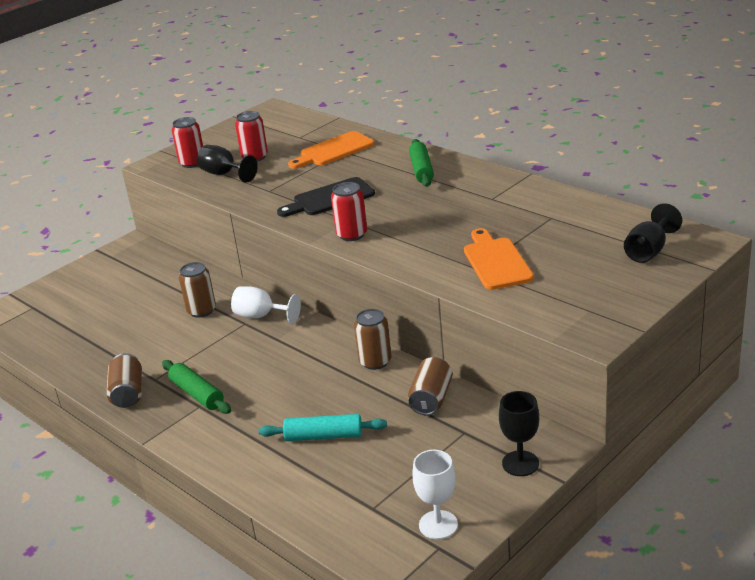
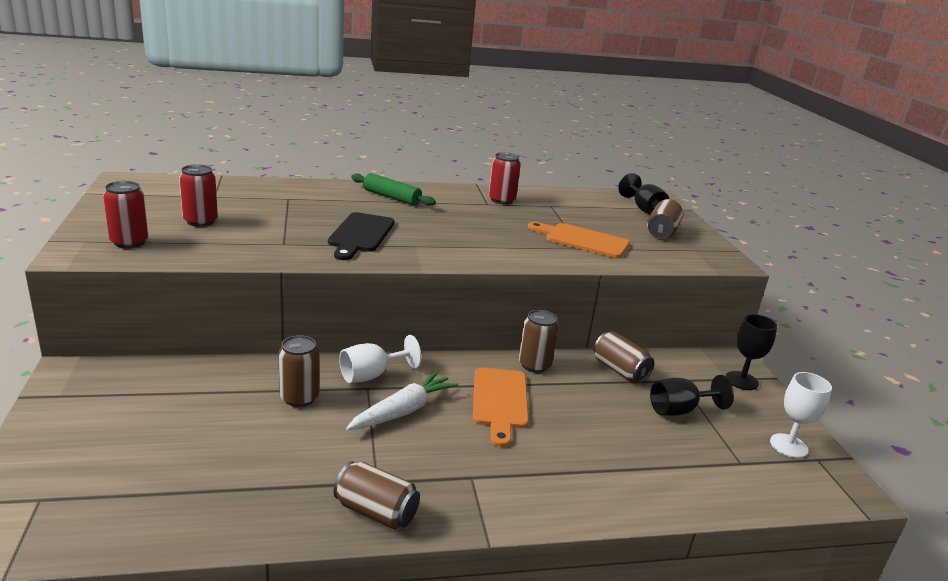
camera: 60 degrees left, 5 degrees down
green rolling pin [162,360,231,414] -> none
black goblet [197,145,258,183] -> black goblet moved to [650,375,734,416]
turquoise rolling pin [259,414,387,441] -> none
orange cutting board [288,131,375,169] -> orange cutting board moved to [473,368,529,447]
red can [331,182,367,241] -> red can moved to [489,152,521,205]
none -> white carrot [346,371,459,430]
none -> brown can [647,199,683,239]

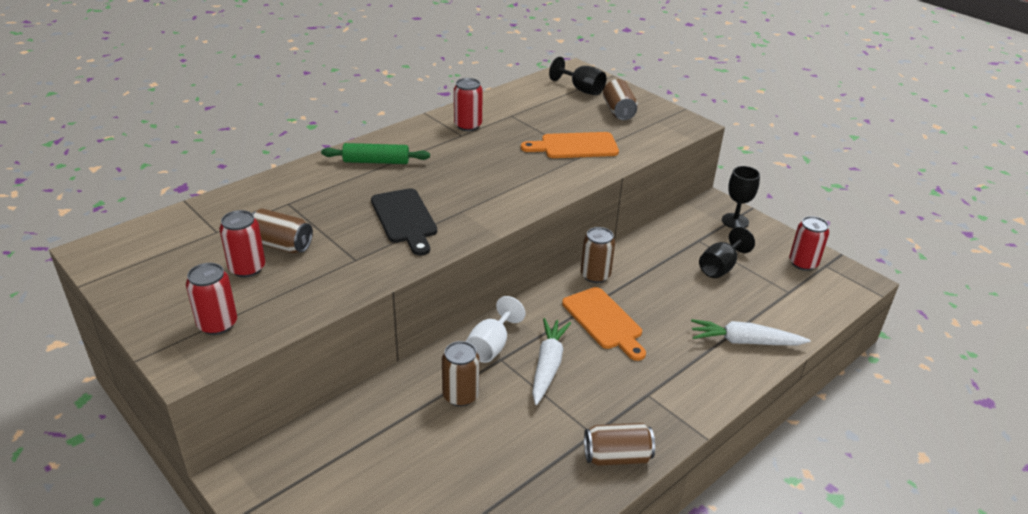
camera: 30 degrees left, 10 degrees up
brown can [594,331,655,383] -> brown can moved to [252,209,313,253]
white goblet [770,372,832,458] -> red can [789,216,829,271]
none -> white carrot [691,319,810,345]

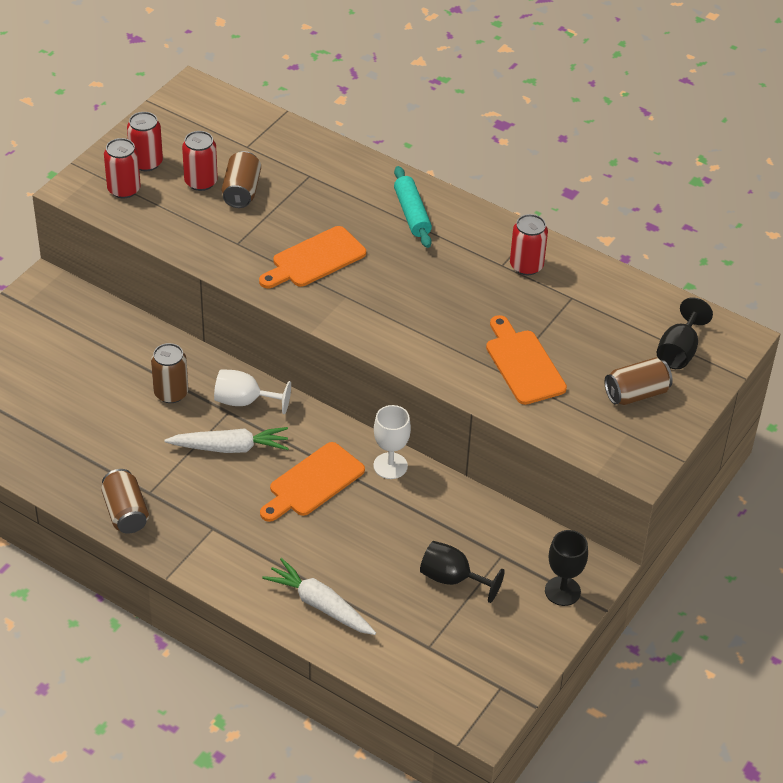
camera: 75 degrees right, 10 degrees up
green rolling pin [321,143,430,164] -> turquoise rolling pin [394,166,432,248]
black cutting board [371,188,437,256] -> orange cutting board [259,226,366,288]
brown can [581,227,615,283] -> white goblet [373,405,411,479]
white carrot [691,319,810,345] -> white carrot turned 45 degrees counterclockwise [262,558,376,635]
red can [789,216,829,271] -> red can moved to [127,112,163,171]

